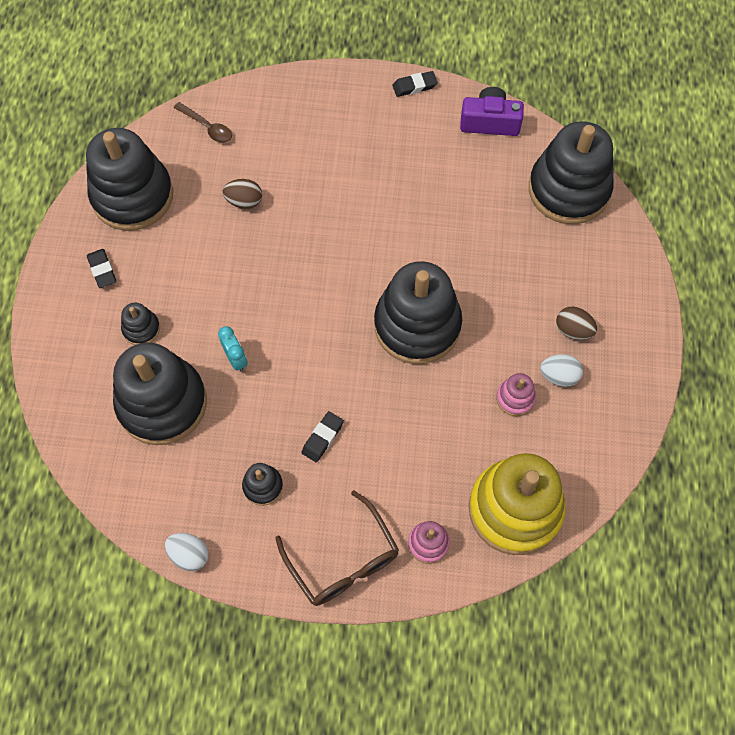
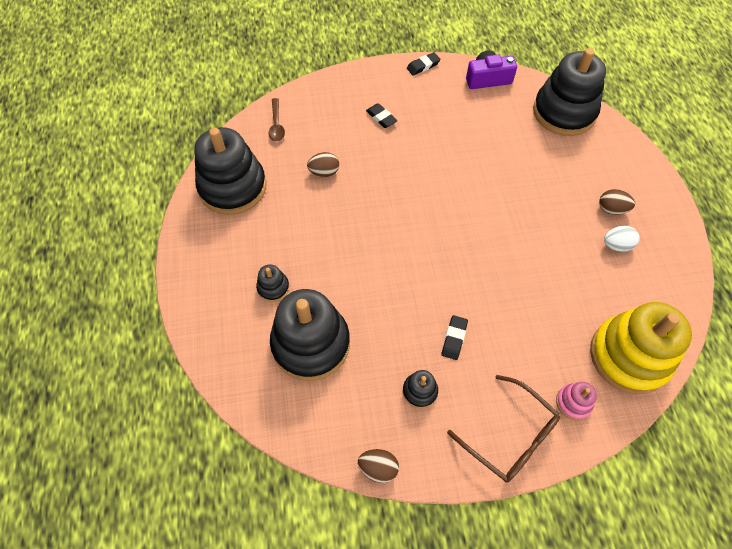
camera: 15 degrees left, 5 degrees down
black eraser [87,249,116,288] -> black eraser moved to [366,103,398,128]
white egg [165,533,209,571] -> brown egg [358,449,399,483]
brown spoon [174,102,232,143] -> brown spoon turned 60 degrees clockwise [269,98,285,141]
turquoise clock [218,326,248,372] -> none
black stacking toy [374,261,462,364] -> none
pink stacking toy [496,373,536,416] -> none

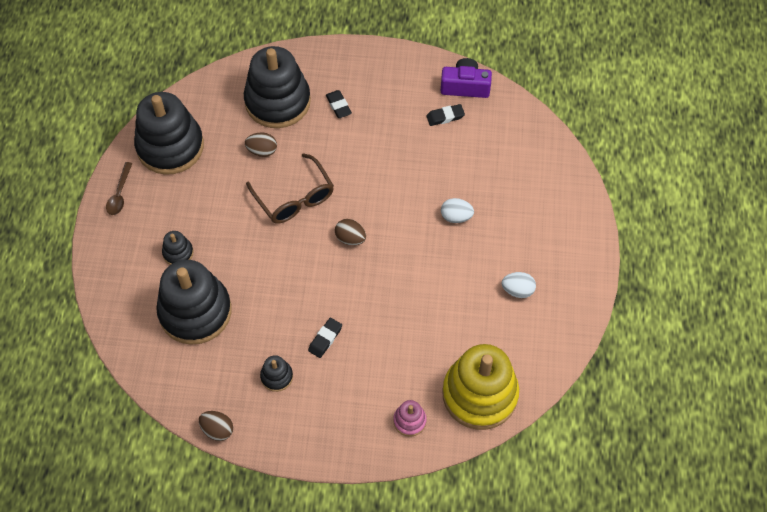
camera: 15 degrees right, 0 degrees up
brown spoon [269,98,285,141] -> brown spoon moved to [106,162,133,215]
black eraser [407,52,441,75] -> black eraser moved to [426,104,465,126]
brown glasses [447,375,560,483] -> brown glasses moved to [246,153,334,223]
black stacking toy [533,48,606,136] -> black stacking toy moved to [244,46,311,128]
brown egg [599,189,635,215] -> brown egg moved to [335,219,366,245]
none -> white egg [441,198,474,223]

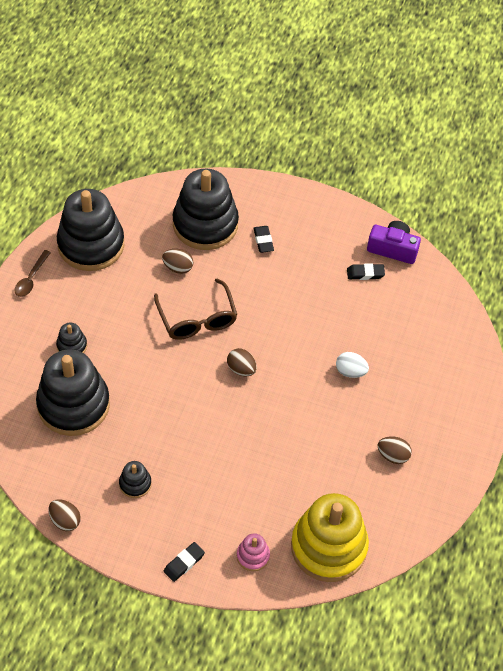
camera: 10 degrees right, 5 degrees down
black eraser [308,318,342,358] -> black eraser moved to [164,542,205,582]
white egg [502,272,536,298] -> brown egg [378,436,412,464]

